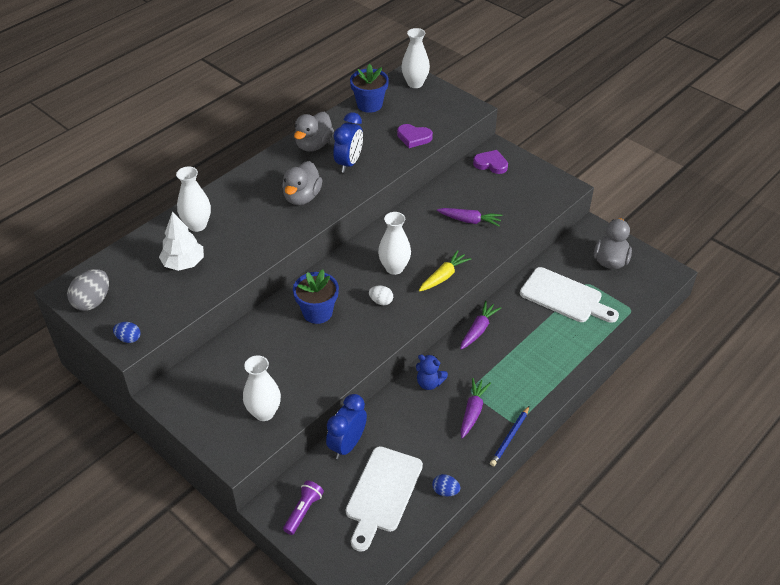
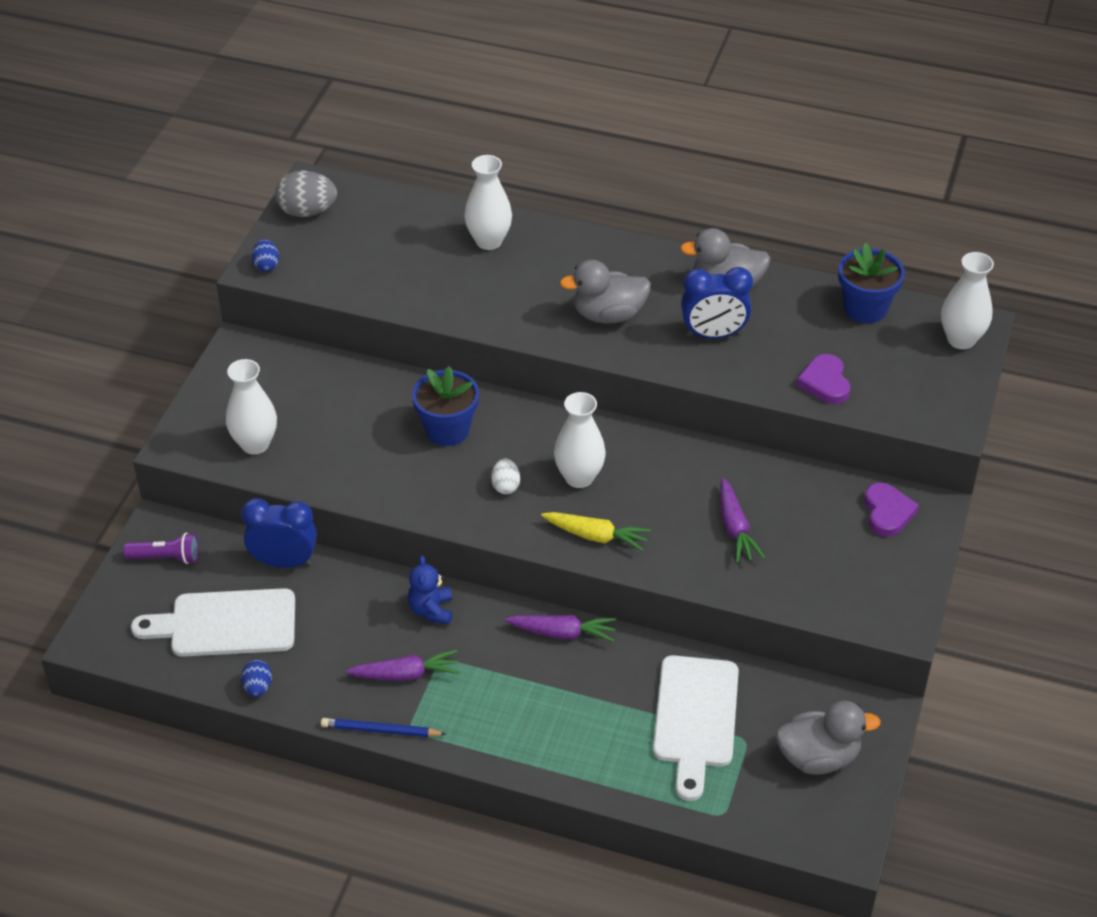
camera: 65 degrees right, 0 degrees up
white tree [159,212,204,271] -> none

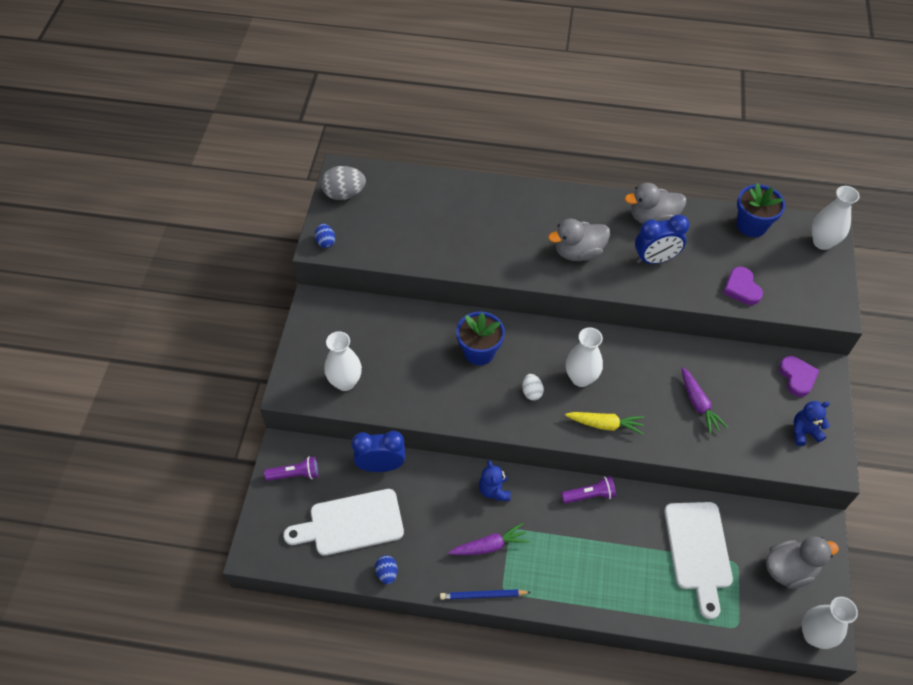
camera: 10 degrees left, 10 degrees up
white vase [464,155,512,250] -> white vase moved to [802,597,858,649]
purple carrot [505,615,616,642] -> purple flashlight [561,476,616,504]
none -> blue teddy bear [794,401,830,446]

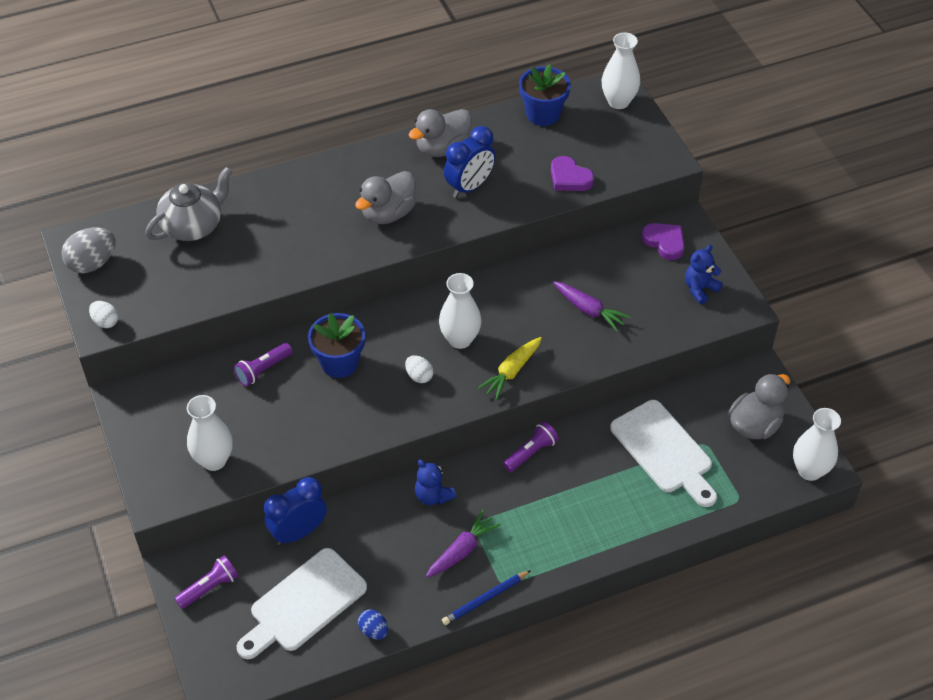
camera: 30 degrees left, 5 degrees down
blue egg [315,224,335,248] -> white egg [89,301,118,328]
yellow carrot [565,412,644,435] -> yellow carrot turned 150 degrees clockwise [478,337,542,400]
none -> grey teapot [146,167,232,241]
none -> purple flashlight [234,343,293,386]

